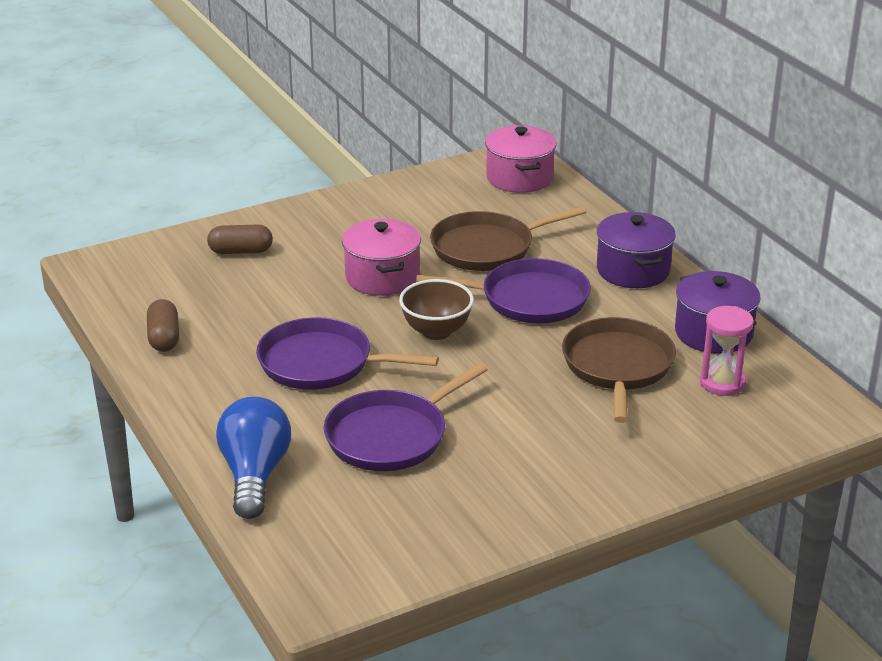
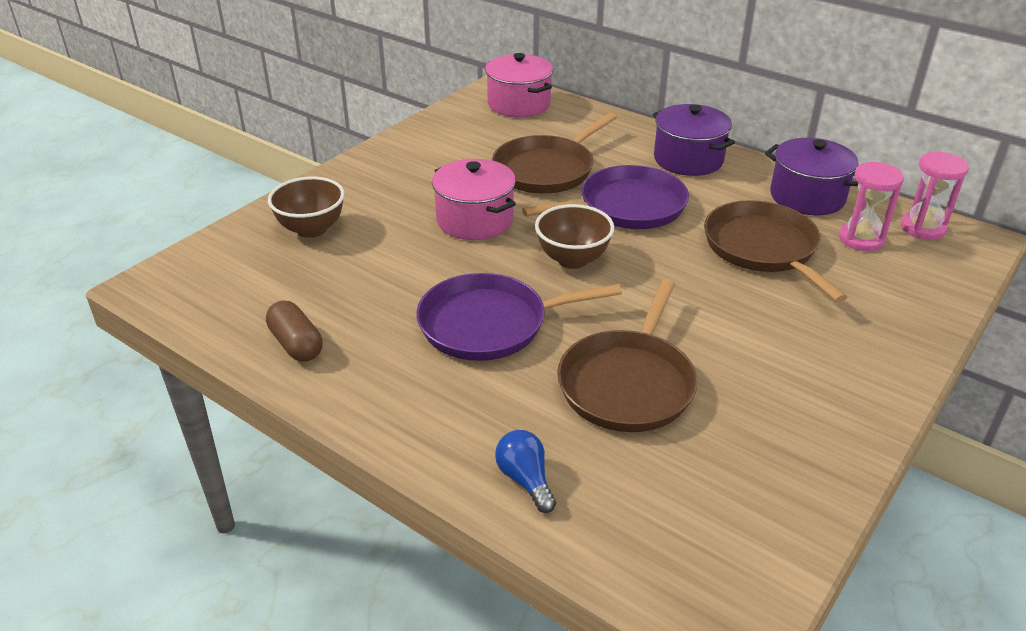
camera: 25 degrees left, 5 degrees up
brown capsule [207,224,273,254] -> brown bowl [268,177,345,238]
blue light bulb [216,397,291,519] -> blue light bulb [495,430,556,513], size x0.54
purple pan [324,363,488,471] -> brown pan [557,279,698,432]
none -> pink hourglass [901,152,969,240]

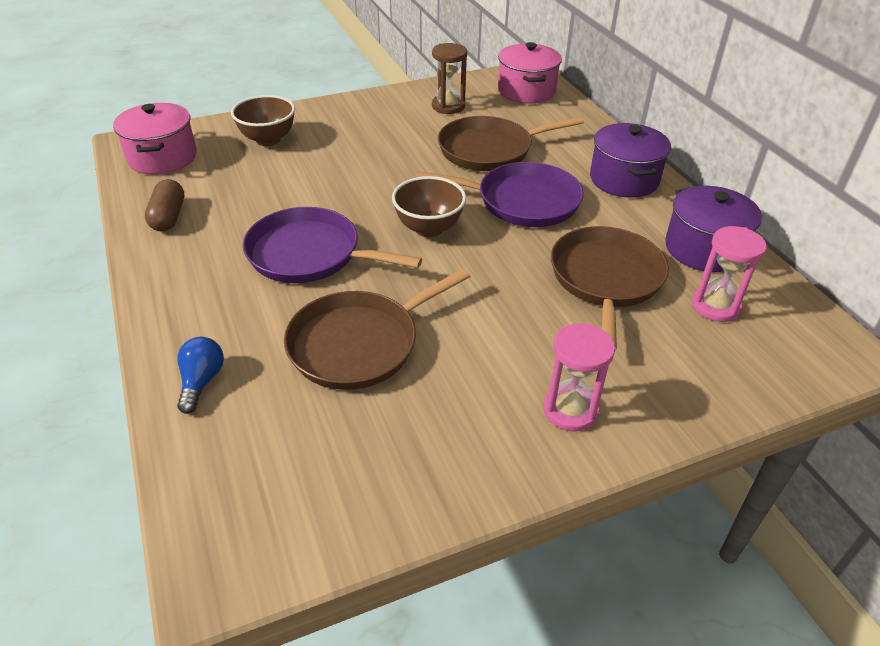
camera: 30 degrees right, 5 degrees up
pink pot [432,159,516,240] -> pink pot moved to [113,103,197,175]
pink hourglass [901,152,969,240] -> pink hourglass moved to [543,323,615,432]
none -> brown hourglass [432,43,467,114]

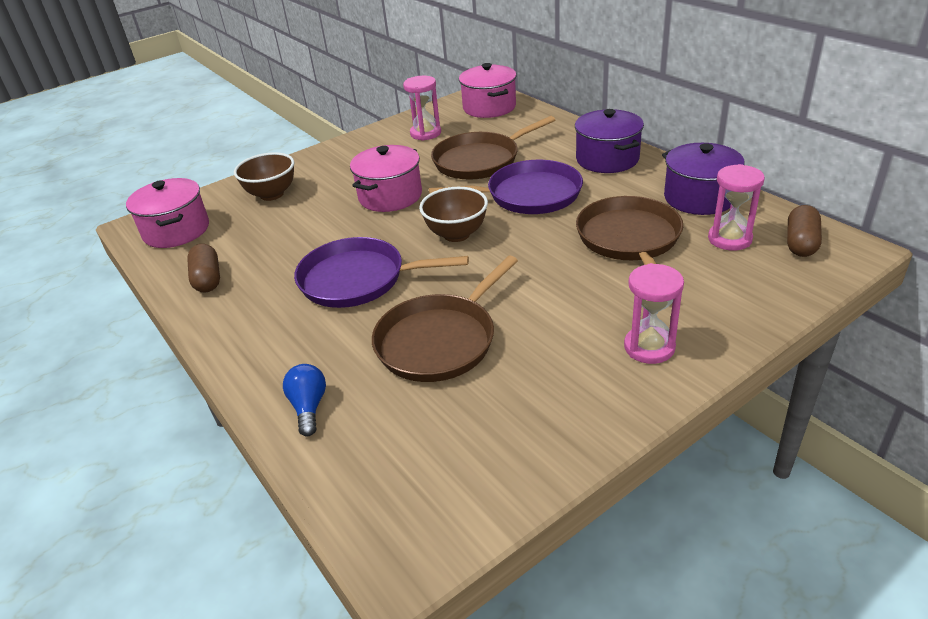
camera: 10 degrees left, 5 degrees down
brown hourglass [432,43,467,114] -> pink hourglass [403,76,441,141]
none -> pink pot [350,145,422,212]
none -> brown capsule [787,205,822,257]

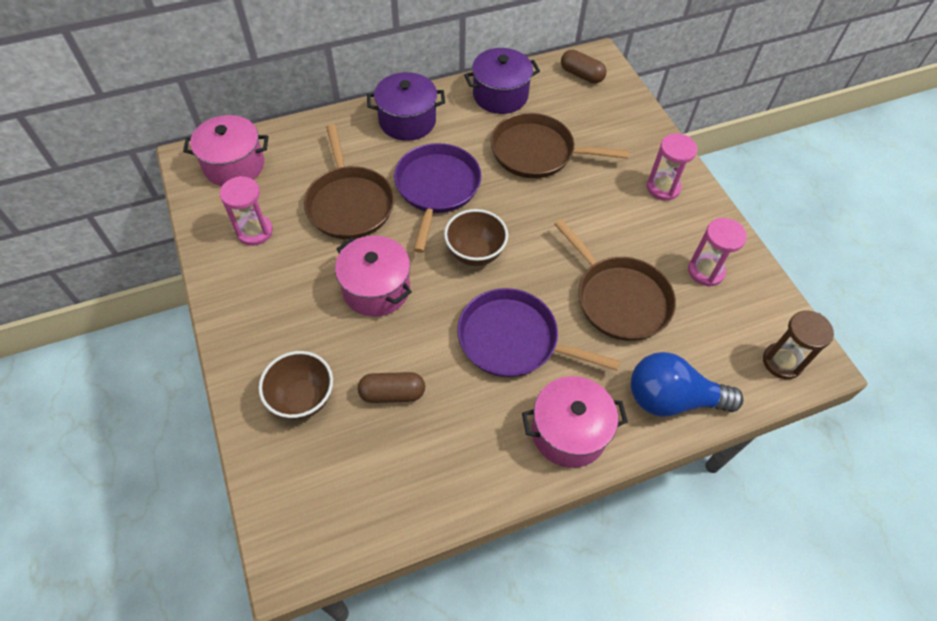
camera: 80 degrees left, 20 degrees up
pink pot [126,178,209,248] -> pink pot moved to [522,376,628,468]
brown capsule [187,244,220,293] -> brown capsule moved to [358,372,425,403]
blue light bulb [283,364,326,436] -> blue light bulb [631,352,743,417], size x1.86
purple pan [294,237,469,308] -> purple pan turned 90 degrees clockwise [457,288,620,377]
pink hourglass [708,164,765,251] -> pink hourglass moved to [688,218,747,287]
none -> brown hourglass [763,310,834,379]

